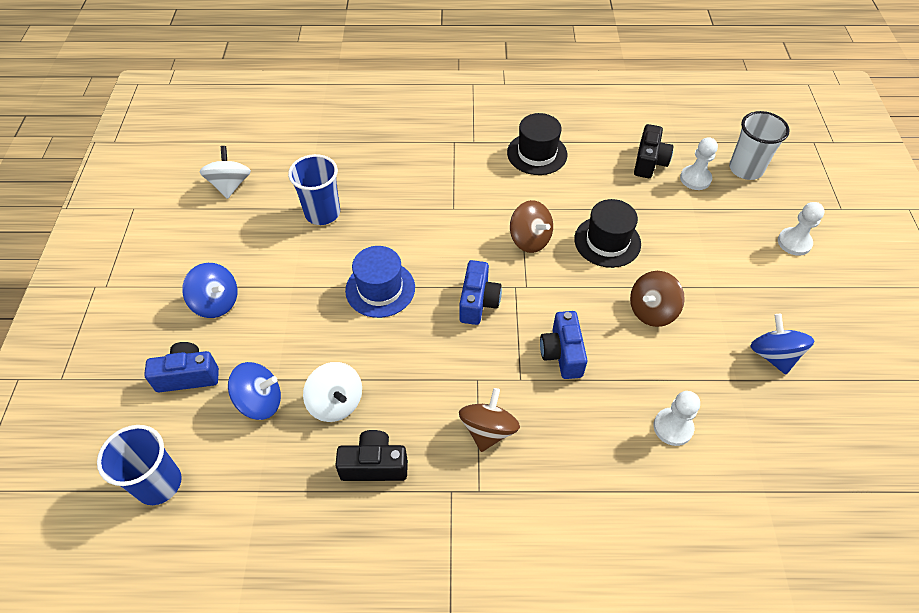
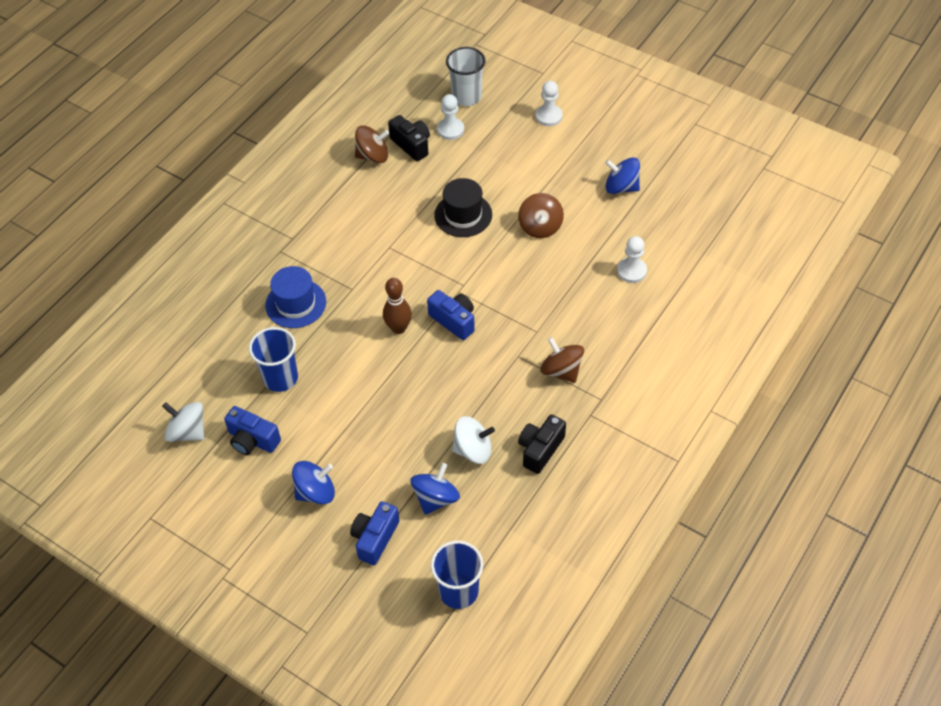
camera: 55 degrees left, 0 degrees up
blue hat [345,246,415,318] -> blue hat moved to [265,266,326,328]
black hat [507,113,567,175] -> none
brown spinning top [510,200,553,253] -> brown spinning top moved to [355,126,389,163]
blue camera [540,311,588,379] -> blue camera moved to [224,406,281,455]
none -> brown bowling pin [383,278,412,334]

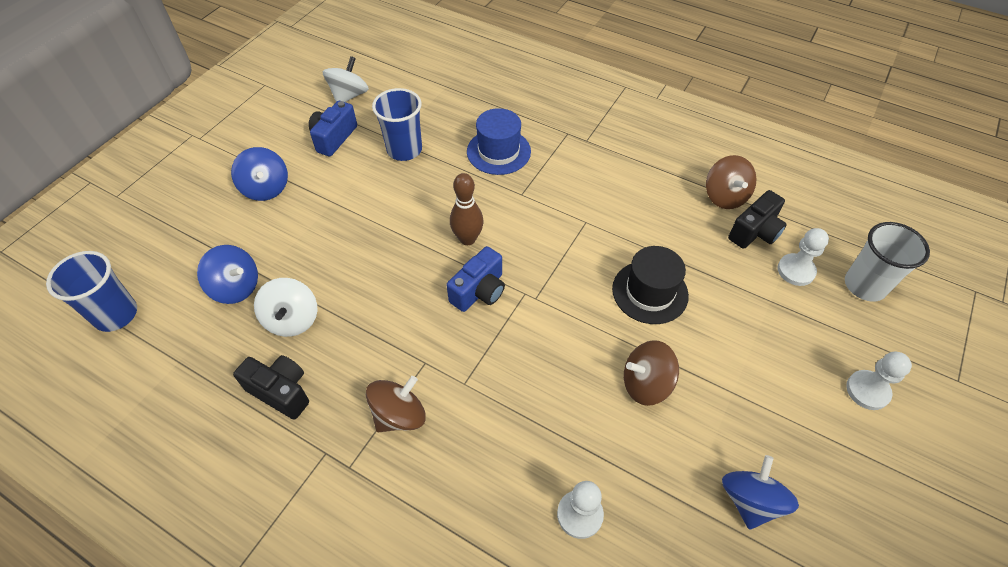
camera: 85 degrees right, 0 degrees up
blue camera [350,501,400,565] -> none

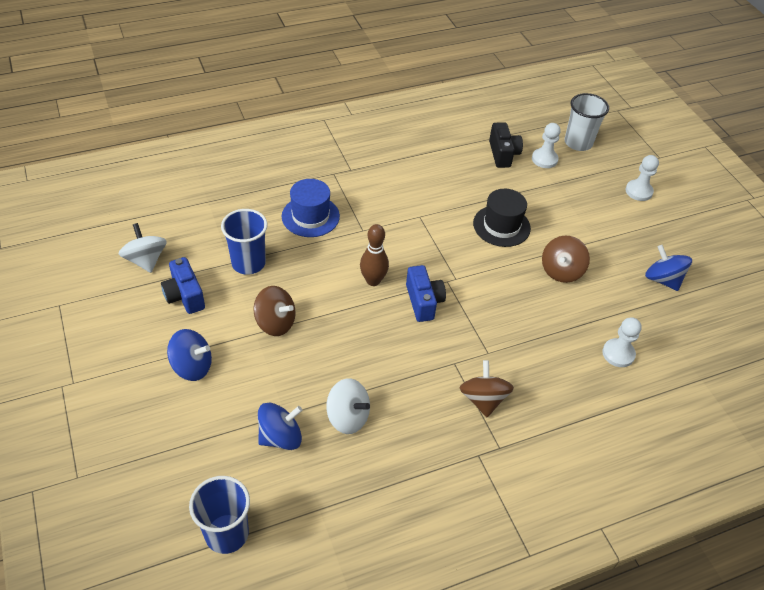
camera: 55 degrees left, 5 degrees down
black camera [233,355,309,420] -> none
brown spinning top [706,155,756,209] -> brown spinning top moved to [254,286,296,336]

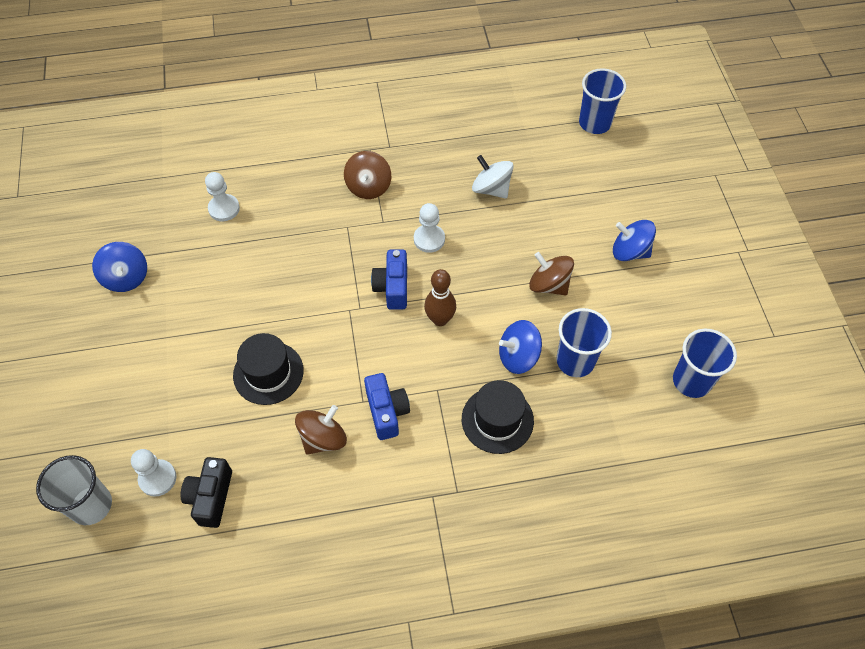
camera: 165 degrees left, 10 degrees up
white spinning top [119,223,167,273] -> blue cup [673,328,737,398]
blue camera [161,257,205,314] -> blue camera moved to [364,373,410,440]
blue spinning top [258,403,302,450] -> blue spinning top moved to [499,320,542,374]
blue hat [282,179,340,237] -> black hat [462,380,534,454]
brown spinning top [542,236,590,283] -> brown spinning top moved to [295,405,347,455]
white pawn [626,155,659,201] -> white pawn moved to [414,203,445,253]

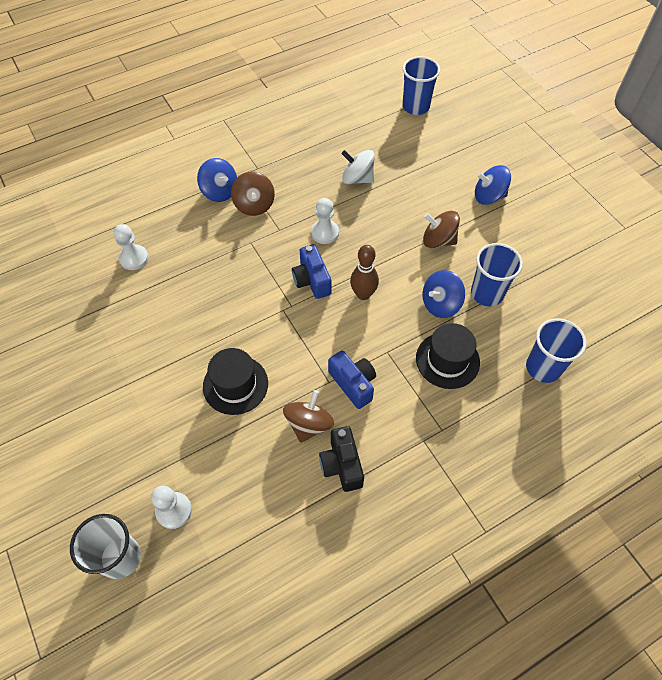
camera: 20 degrees left, 0 degrees up
blue spinning top [92,242,147,292] -> blue spinning top moved to [197,158,237,202]
black camera [181,457,232,528] -> black camera moved to [319,426,364,492]
blue cup [673,328,737,398] -> blue cup moved to [526,318,587,383]

